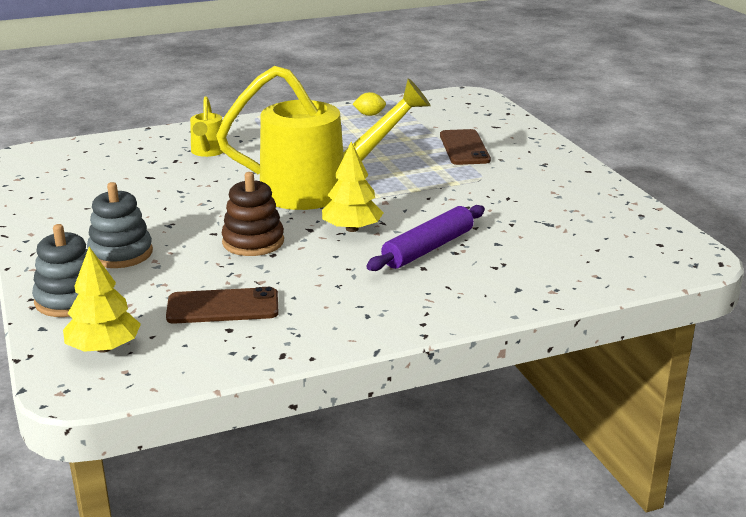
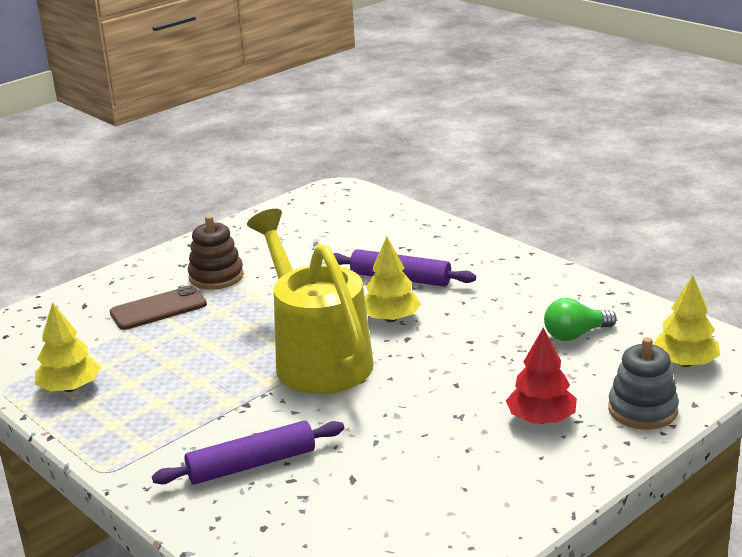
camera: 110 degrees left, 0 degrees up
grey stacking toy [87,182,153,268] -> red tree [506,328,577,424]
brown phone [166,287,279,324] -> green light bulb [544,298,617,341]
yellow watering can [190,96,224,157] -> purple rolling pin [152,421,344,485]
brown stacking toy [222,172,284,256] -> brown stacking toy moved to [188,215,244,290]
yellow lemon [353,92,386,116] -> yellow tree [35,302,101,392]

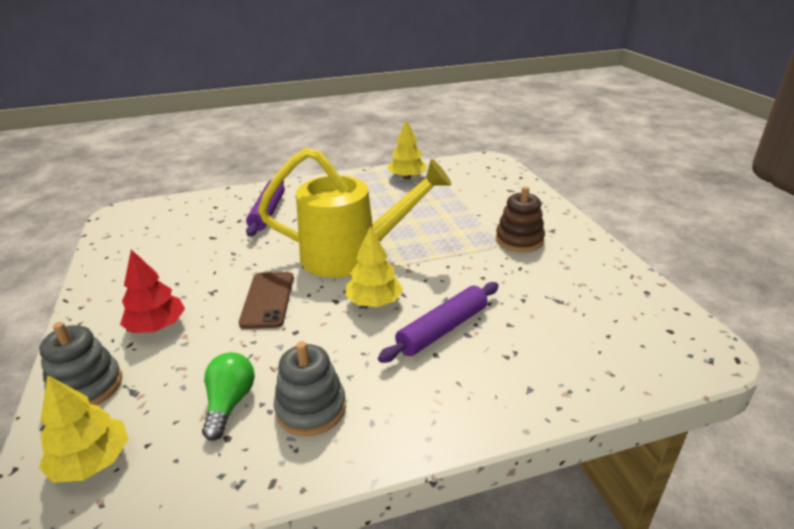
camera: 115 degrees right, 5 degrees up
brown phone [110,285,207,330] -> brown phone moved to [239,272,294,329]
none -> grey stacking toy [274,341,346,436]

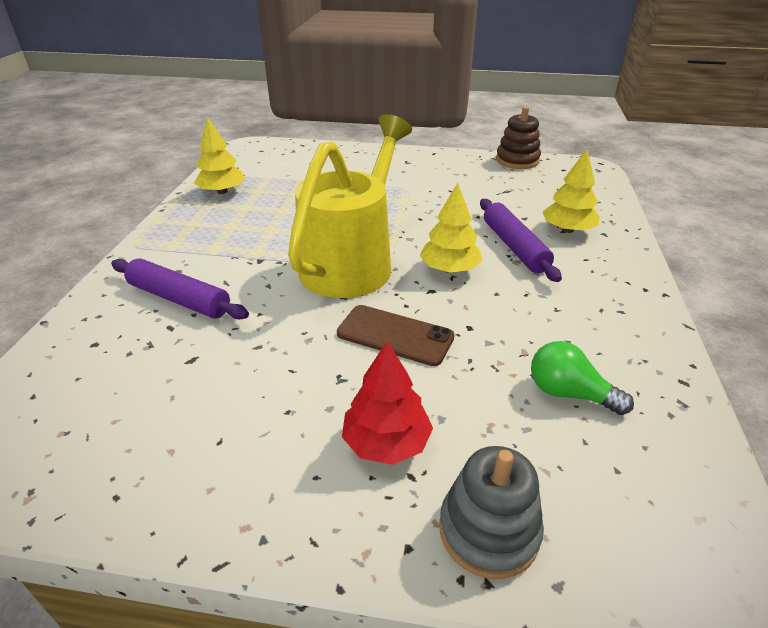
camera: 65 degrees left, 5 degrees up
yellow tree [39,375,128,483] -> yellow tree moved to [542,150,600,233]
grey stacking toy [274,341,346,436] -> none
brown stacking toy [496,186,545,252] -> brown stacking toy moved to [496,107,541,169]

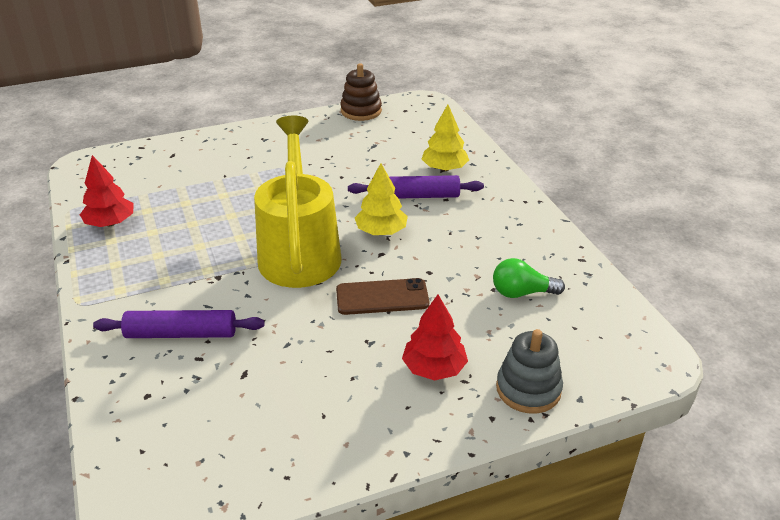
camera: 30 degrees left, 0 degrees up
yellow tree [194,117,245,194] -> red tree [80,155,134,227]
purple rolling pin [480,199,562,282] -> purple rolling pin turned 45 degrees counterclockwise [348,175,484,199]

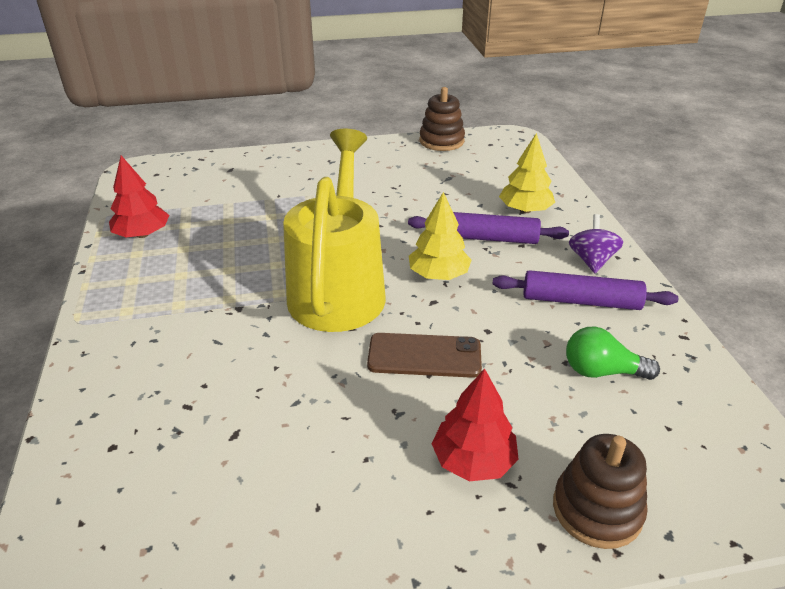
camera: 10 degrees right, 0 degrees up
purple rolling pin [93,310,265,338] -> purple rolling pin moved to [493,270,678,310]
grey stacking toy [496,329,563,414] -> brown stacking toy [553,434,648,549]
none -> purple spinning top [569,214,623,273]

